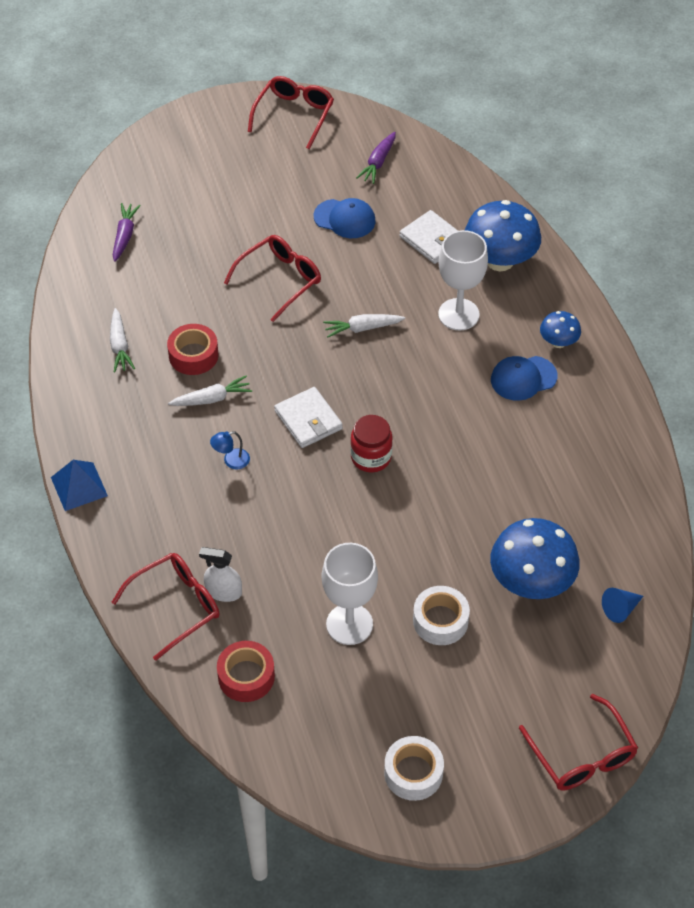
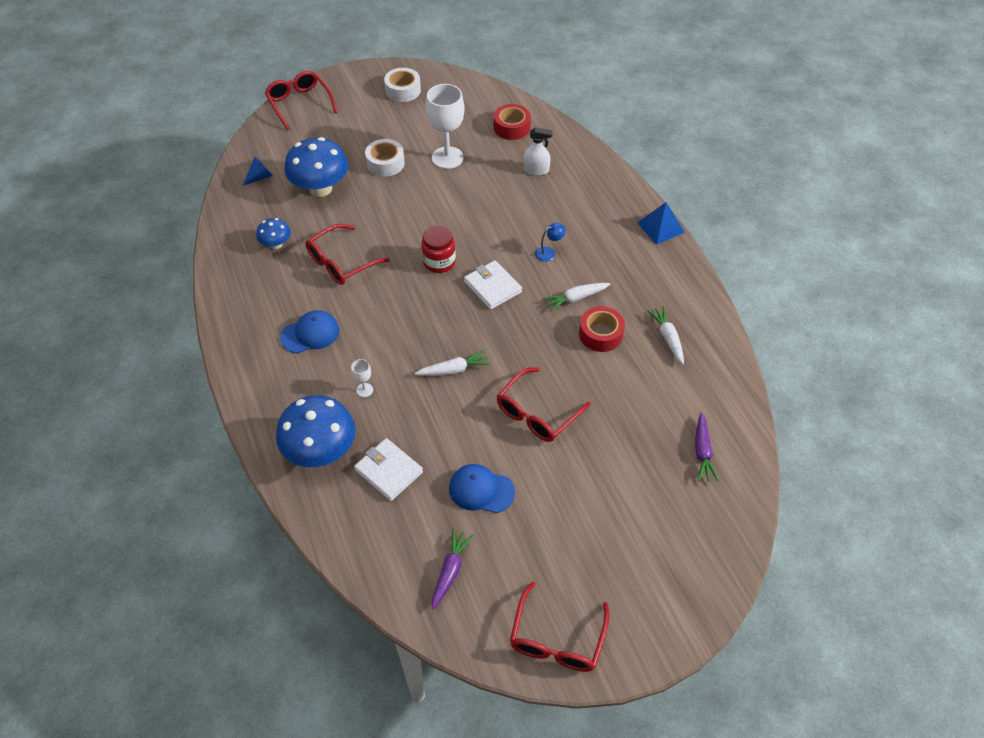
camera: 175 degrees right, 0 degrees up
red glasses [111,553,220,661] -> red glasses moved to [306,224,390,285]
white goblet [438,230,488,330] -> white goblet [351,359,373,397], size x0.44
blue mushroom [540,311,581,348] -> blue mushroom moved to [256,218,291,249]

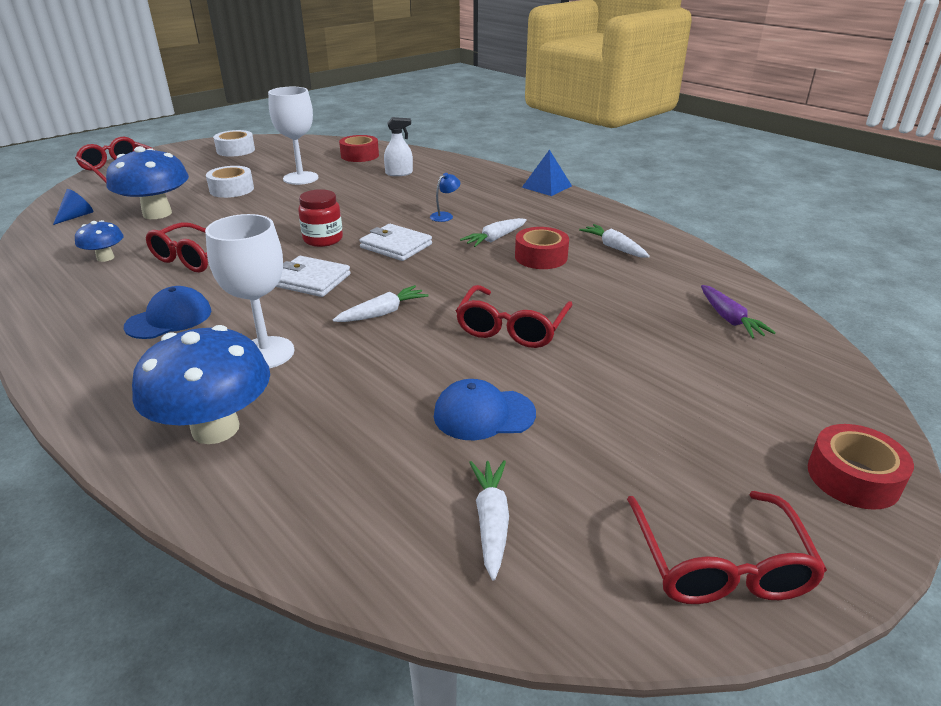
camera: 20 degrees left, 20 degrees down
white goblet [351,359,373,397] -> white goblet [205,214,295,368], size x2.30
white wallet [354,438,423,501] -> white wallet moved to [276,256,351,297]
purple carrot [432,529,473,609] -> white carrot [469,460,509,580]
none -> red tape [807,424,914,510]

